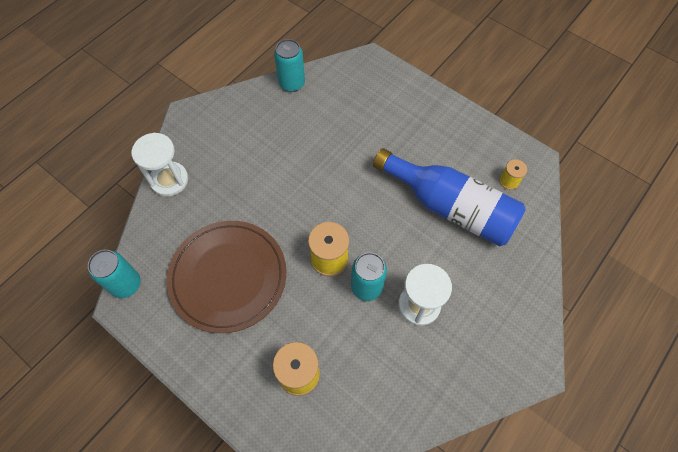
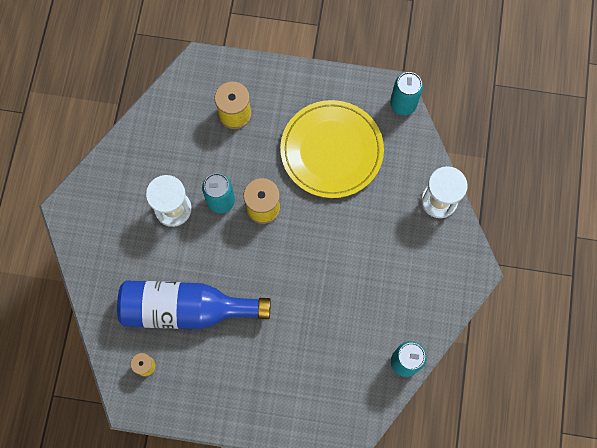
camera: 150 degrees right, 10 degrees up
brown plate [167,221,287,333] -> yellow plate [280,100,384,198]

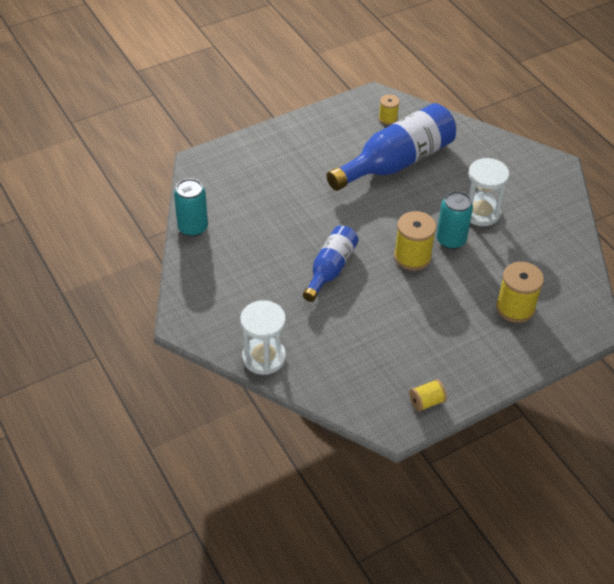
camera: 140 degrees right, 25 degrees down
yellow plate [280,100,384,198] -> none
turquoise can [390,72,423,115] -> none
none -> blue bottle [303,226,359,302]
none -> yellow spool [409,379,447,412]

